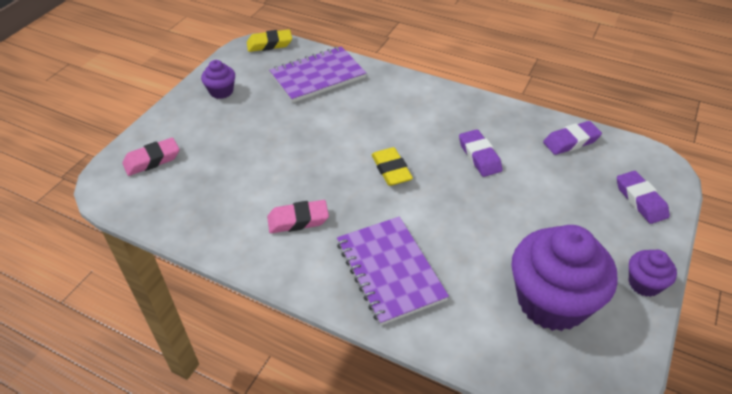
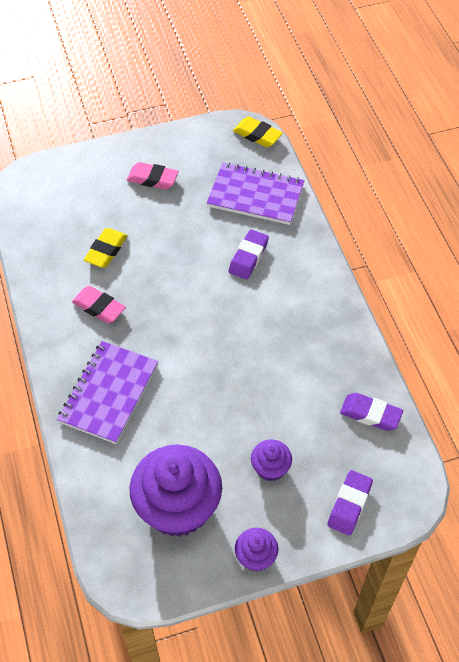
camera: 45 degrees right, 10 degrees up
pink eraser [122,137,179,176] -> pink eraser moved to [127,162,179,189]
purple cupcake [201,60,235,99] -> purple cupcake moved to [251,439,292,481]
yellow eraser [372,147,413,186] -> yellow eraser moved to [84,228,127,268]
purple eraser [459,129,502,177] -> purple eraser moved to [229,229,269,279]

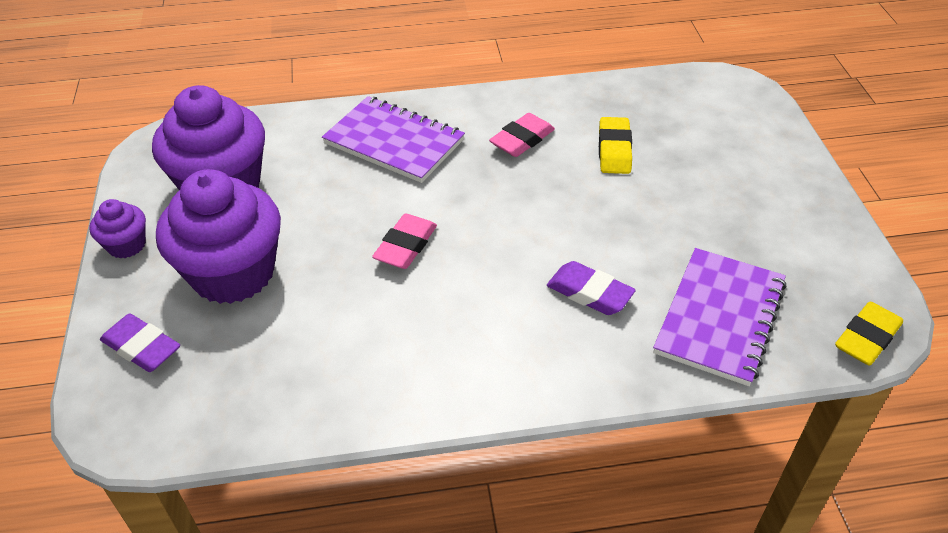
camera: 100 degrees right, 10 degrees down
yellow eraser [84,228,127,268] -> yellow eraser turned 60 degrees clockwise [599,117,632,174]
pink eraser [127,162,179,189] -> pink eraser moved to [372,214,437,269]
purple cupcake [251,439,292,481] -> purple cupcake [156,169,281,304], size x2.13
purple eraser [340,393,403,431] -> none

